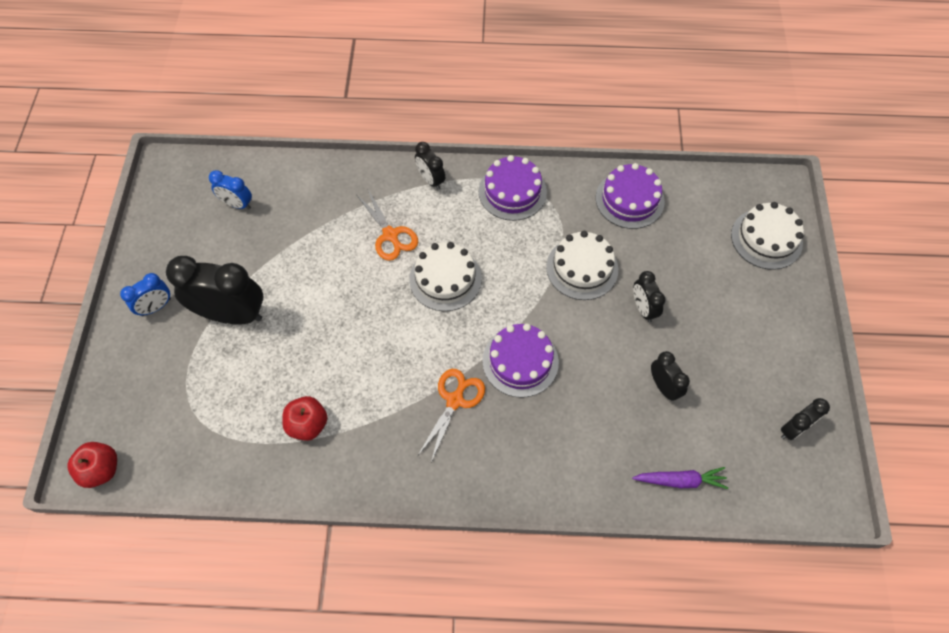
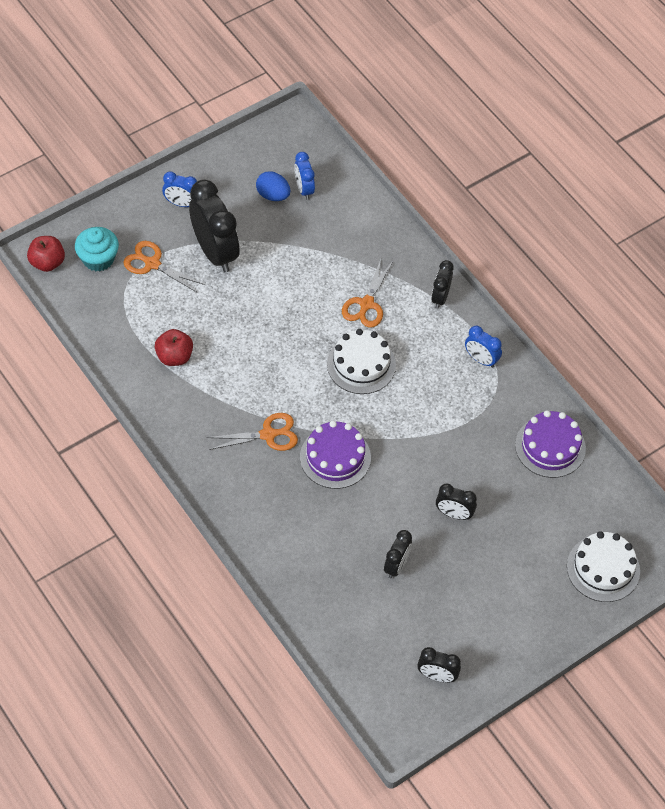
camera: 50 degrees right, 5 degrees down
purple cake [479,155,547,221] -> blue clock [465,326,502,368]
white cake [546,231,618,300] -> none
purple carrot [632,467,728,489] -> none
black clock [633,271,666,322] -> black clock turned 105 degrees counterclockwise [436,484,477,520]
none -> turquoise cupcake [75,227,119,272]
none -> orange scissors [123,241,205,293]
none -> blue egg [256,171,291,201]

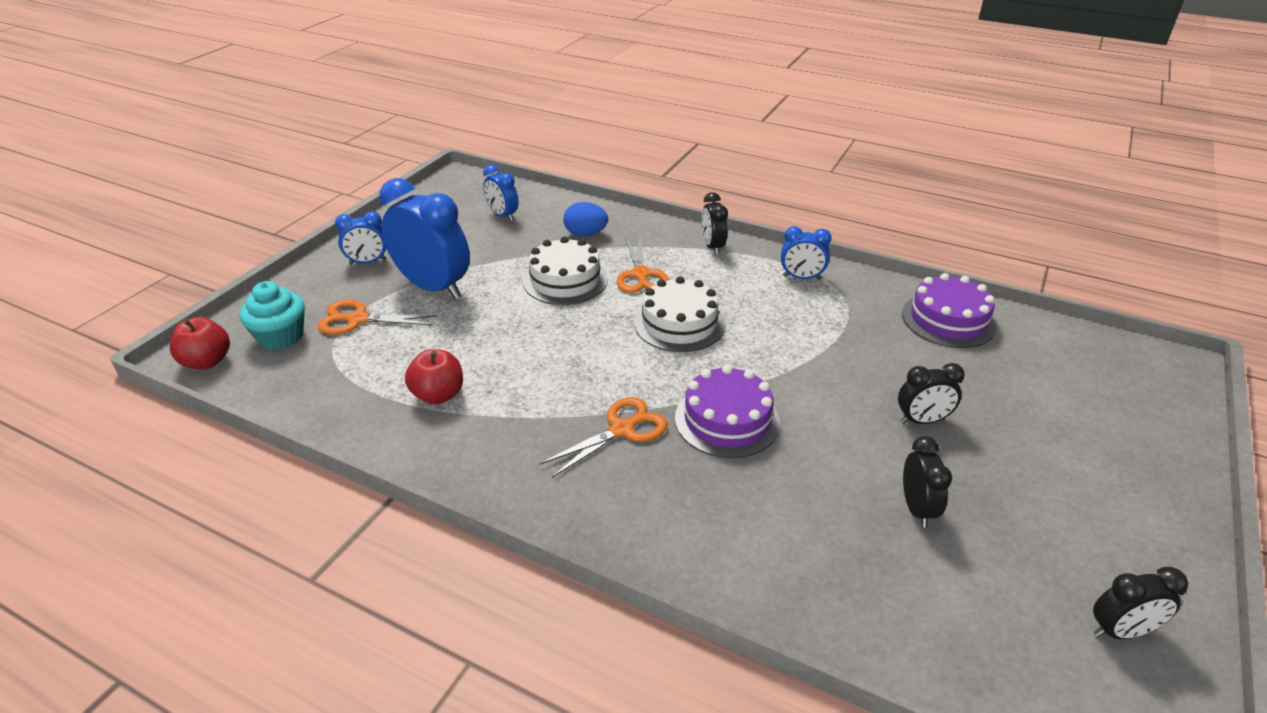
camera: 25 degrees left, 20 degrees down
black clock [189,180,240,272] -> blue clock [379,178,470,299]
blue egg [256,171,291,201] -> blue egg moved to [563,202,608,236]
white cake [567,531,640,602] -> white cake moved to [523,236,608,305]

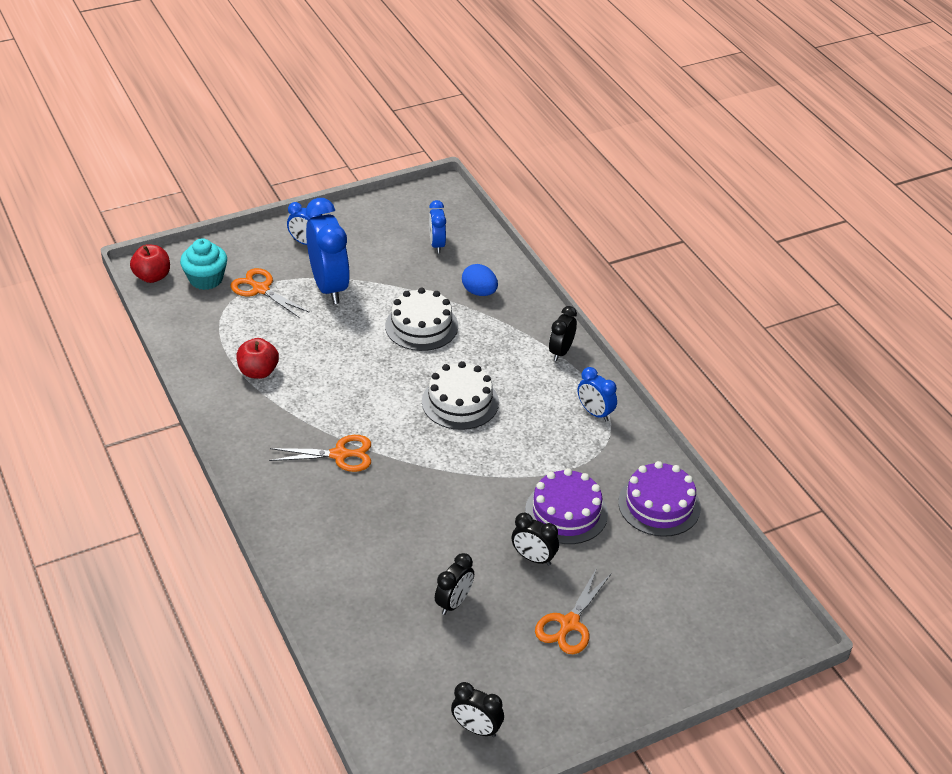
camera: 35 degrees right, 5 degrees up
orange scissors [617,237,669,293] -> orange scissors moved to [535,568,611,654]
purple cake [675,365,780,458] -> purple cake moved to [525,468,608,544]

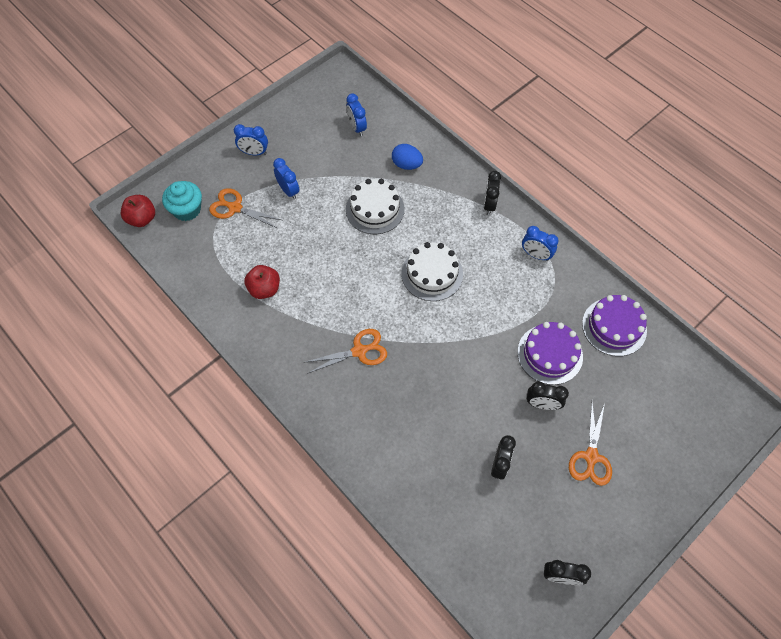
camera: 15 degrees left, 20 degrees up
blue clock [306,198,350,304] -> blue clock [273,158,299,199], size x0.52

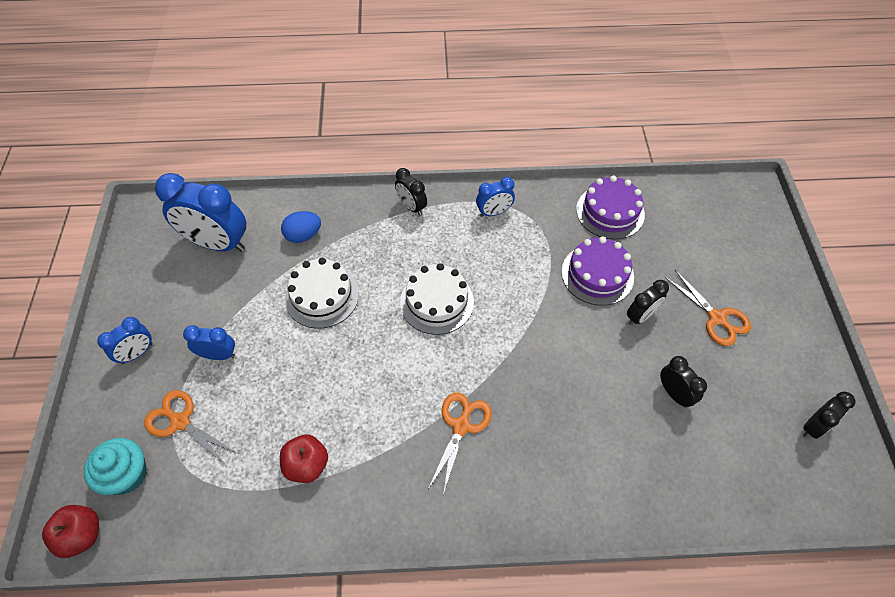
camera: 50 degrees left, 5 degrees down
orange scissors [209,188,282,228] -> orange scissors turned 60 degrees clockwise [144,390,238,464]
blue clock [346,93,367,136] -> blue clock [155,173,246,252], size x1.94

